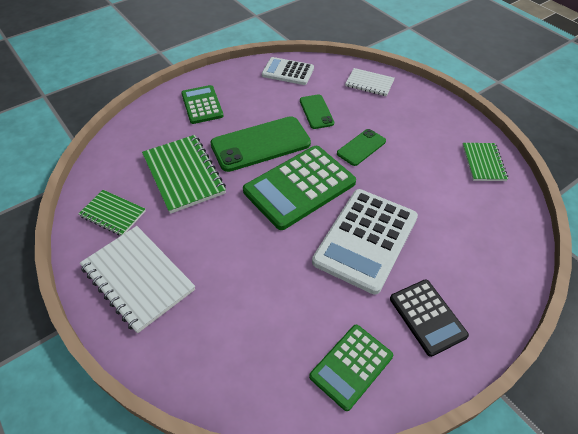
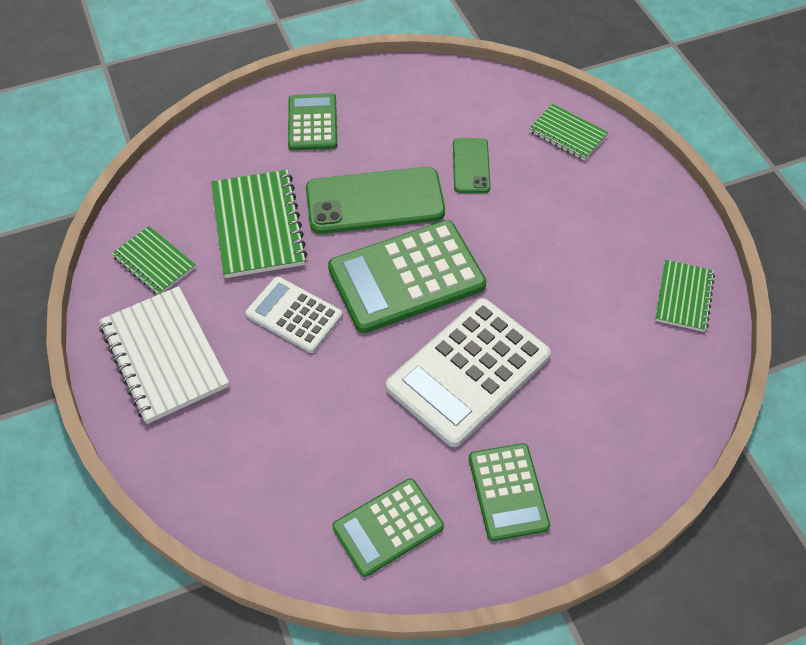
camera: 15 degrees right, 5 degrees up
white calculator [262,57,314,85] -> white calculator moved to [245,277,343,353]
green phone [337,129,386,166] -> none
white notebook [345,68,395,96] -> green notebook [529,104,608,161]
black calculator [390,280,469,357] -> green calculator [469,443,550,541]

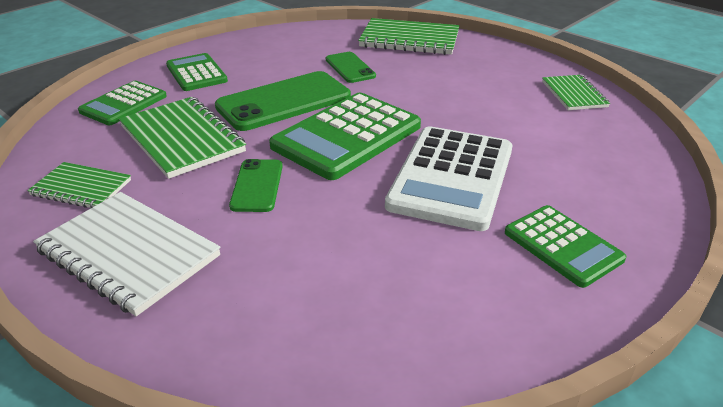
camera: 25 degrees left, 20 degrees down
white calculator [245,277,343,353] -> green phone [229,159,283,212]
green calculator [332,478,444,577] -> green calculator moved to [78,81,167,125]
green notebook [529,104,608,161] -> green notebook [358,18,459,55], size x1.69

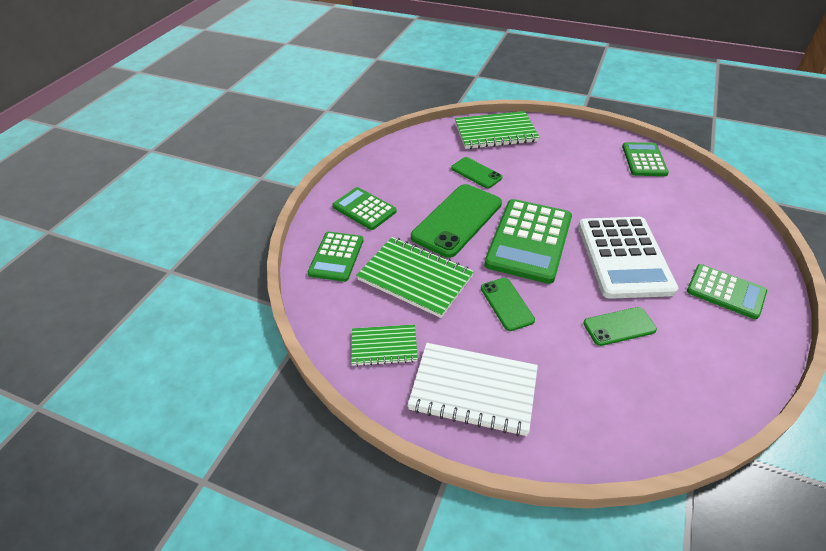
camera: 20 degrees left, 10 degrees up
green notebook [542,75,610,110] -> green calculator [622,142,669,176]
none -> green phone [583,307,657,346]

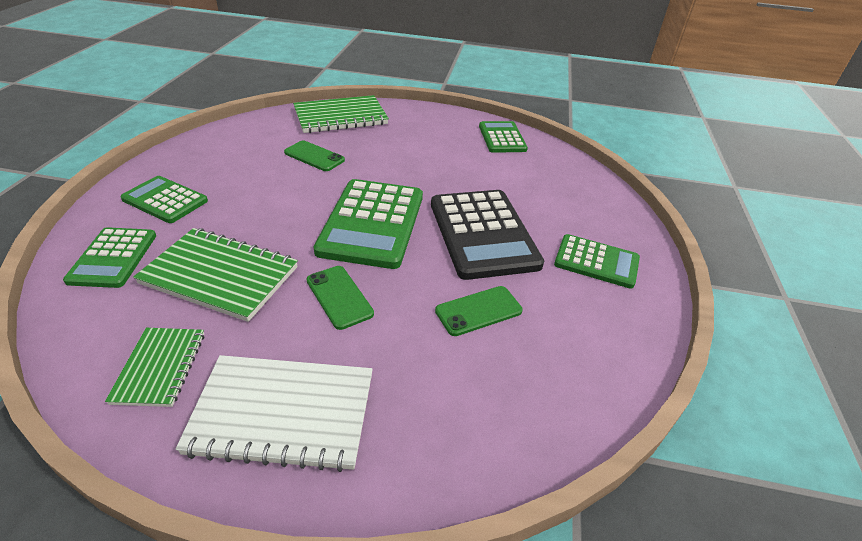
camera: 15 degrees left, 5 degrees down
green notebook [351,325,418,366] -> green notebook turned 75 degrees counterclockwise [105,328,204,407]
green phone [411,184,502,258] -> none
white calculator [578,217,678,299] -> black calculator [431,190,544,280]

